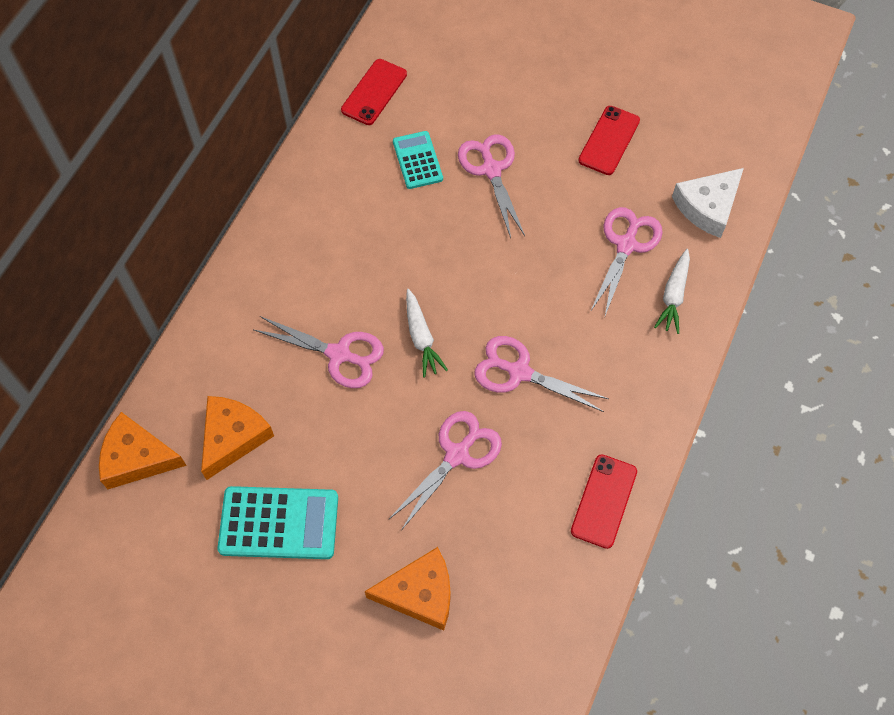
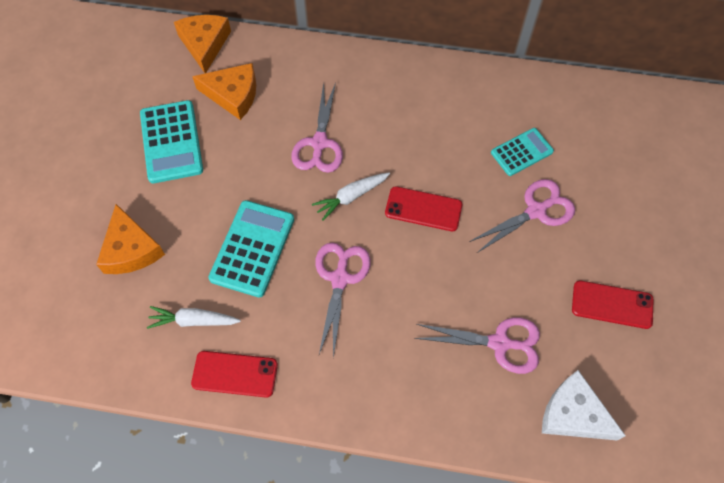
camera: 75 degrees right, 0 degrees up
red phone [341,59,407,125] -> red phone moved to [385,186,462,231]
pink scissors [388,411,502,529] -> turquoise calculator [208,200,294,298]
white carrot [654,249,690,334] -> white carrot moved to [147,306,241,329]

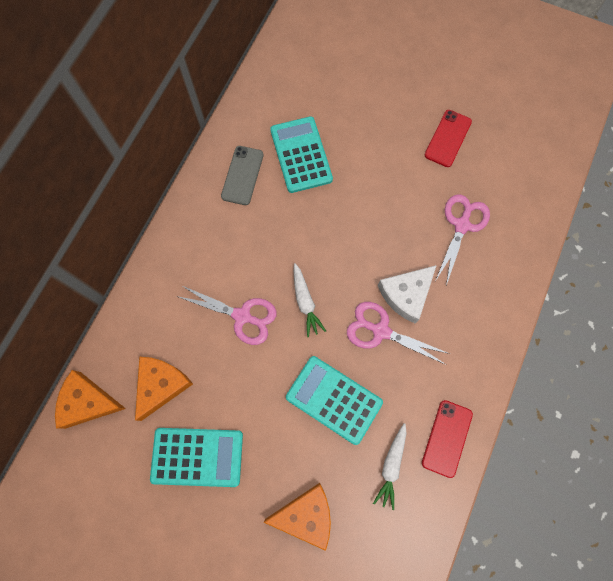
camera: 75 degrees left, 10 degrees up
red phone [385,186,462,231] -> none
pink scissors [469,179,575,253] -> none
turquoise calculator [491,128,554,176] -> turquoise calculator [270,116,333,193], size x1.59
white cheese [542,370,626,441] -> white cheese moved to [378,265,437,323]
none -> grey phone [221,146,264,205]

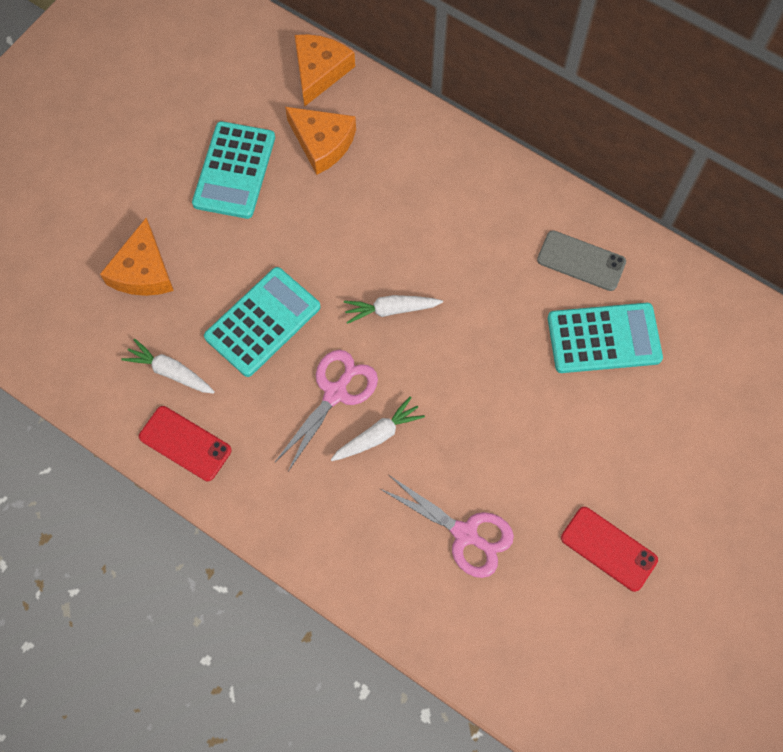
camera: 100 degrees right, 5 degrees down
pink scissors [176,285,277,345] -> none
white cheese [378,265,437,323] -> white carrot [330,396,425,461]

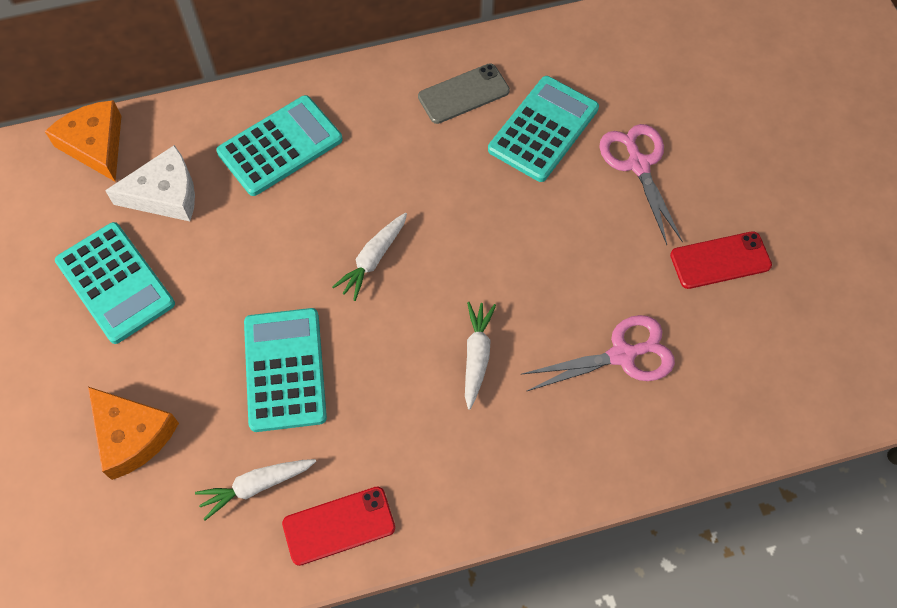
camera: 50 degrees left, 5 degrees down
pink scissors [274,350,378,471] -> pink scissors moved to [599,124,683,245]
orange cheese [285,107,356,175] -> white cheese [105,145,195,221]
none -> turquoise calculator [216,95,343,196]

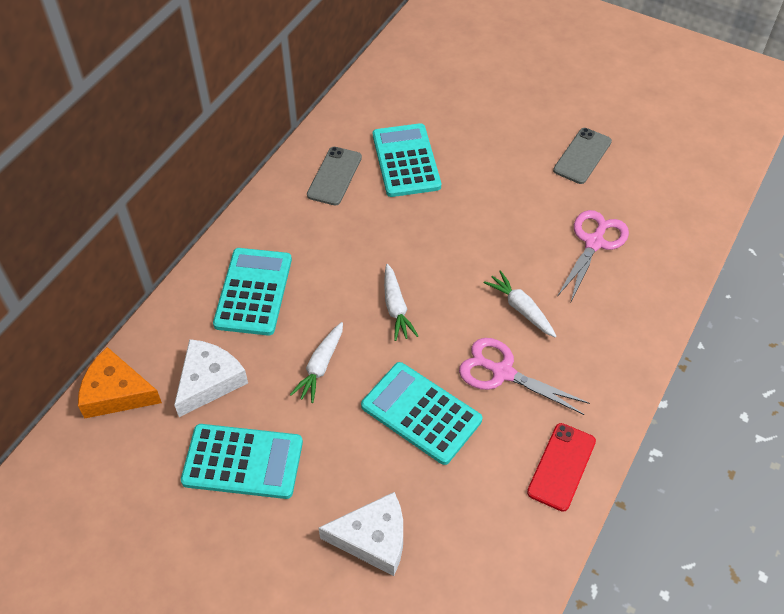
camera: 45 degrees left, 10 degrees down
orange cheese [88,387,179,480] -> white cheese [319,492,403,576]
white carrot [195,459,316,521] -> white carrot moved to [290,322,343,403]
pink scissors [599,124,683,245] -> pink scissors moved to [459,338,590,415]
red phone [670,231,772,289] -> grey phone [553,128,612,184]

